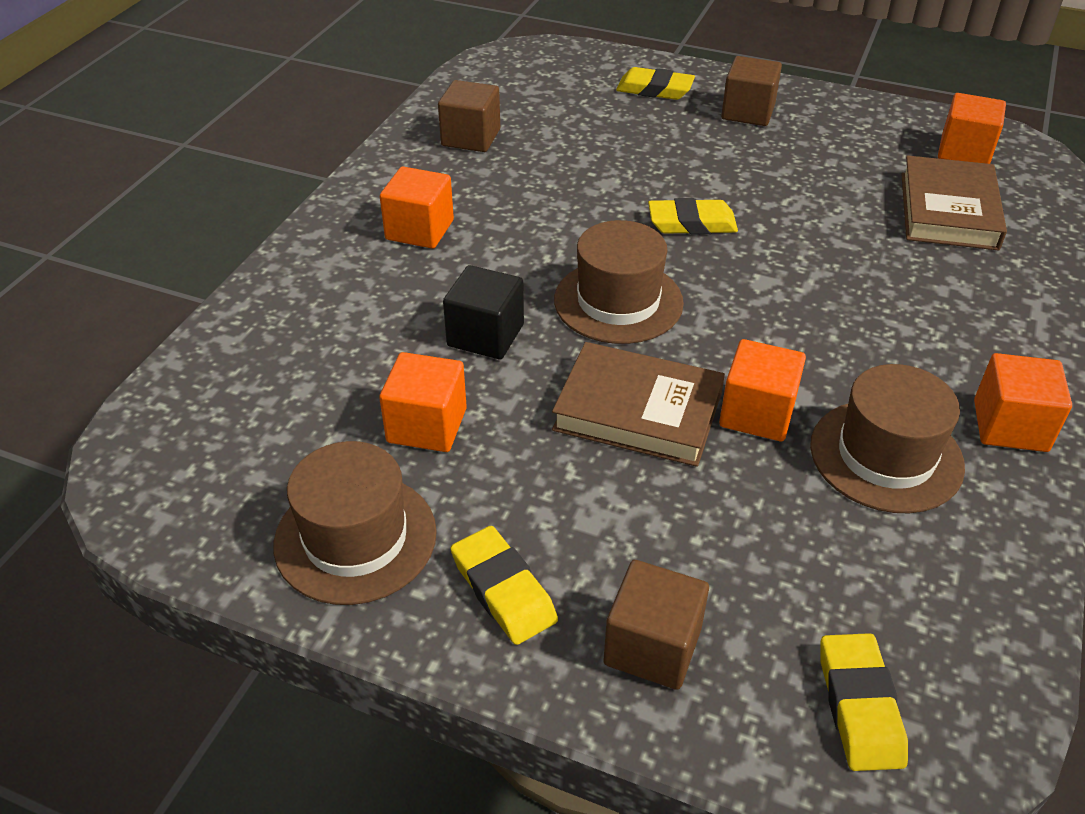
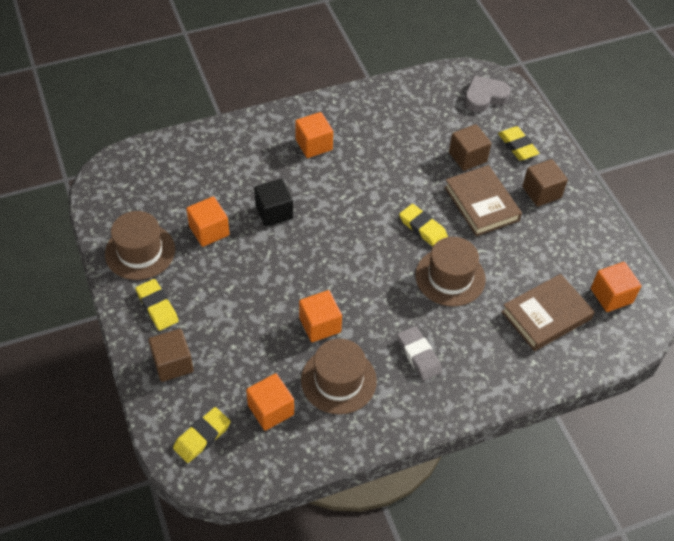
camera: 45 degrees right, 10 degrees up
brown cube [438,80,500,152] -> brown cube moved to [449,124,491,171]
yellow eraser [451,526,558,645] -> yellow eraser turned 45 degrees counterclockwise [135,279,179,331]
brown book [552,342,725,467] -> brown book moved to [444,165,522,236]
brown hat [554,220,684,344] -> brown hat moved to [416,237,486,307]
orange cube [974,353,1072,452] -> orange cube moved to [246,373,294,431]
none -> grey eraser [397,326,442,381]
none -> grey heart [464,76,510,113]

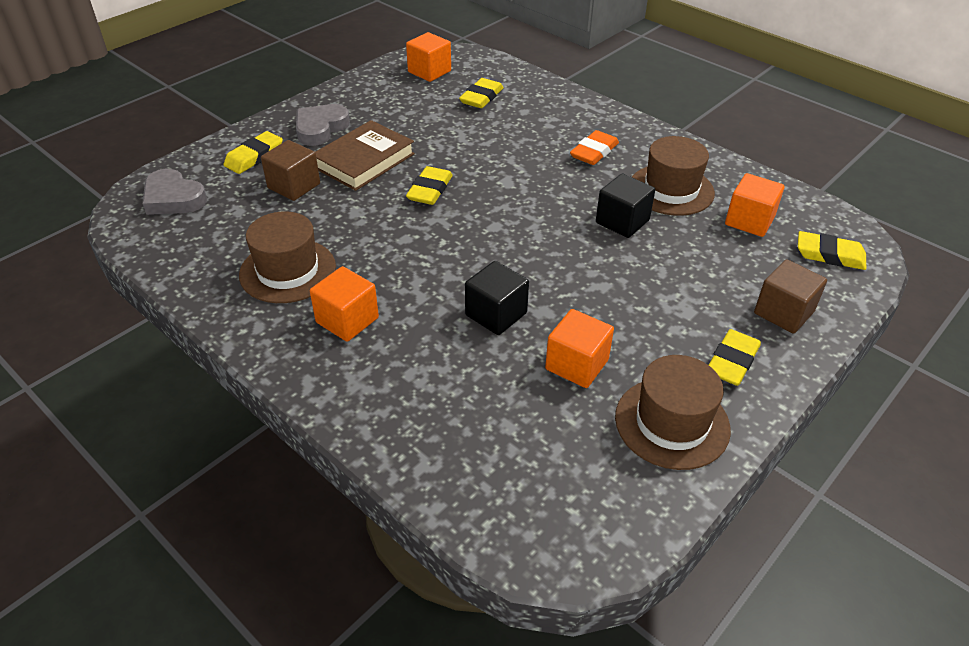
camera: 115 degrees left, 10 degrees down
orange cube [299,290,342,342] -> black cube [596,173,655,238]
grey eraser [397,326,442,381] -> orange eraser [570,130,619,165]
brown hat [416,237,486,307] -> brown hat moved to [239,211,336,303]
brown book [501,274,595,351] -> yellow eraser [459,78,503,108]
brown cube [522,159,568,207] -> grey heart [296,104,350,146]

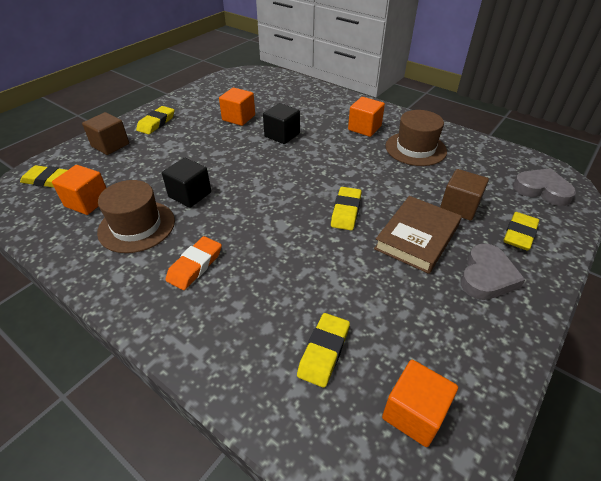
camera: 175 degrees right, 0 degrees up
brown hat [615,355,731,470] -> none

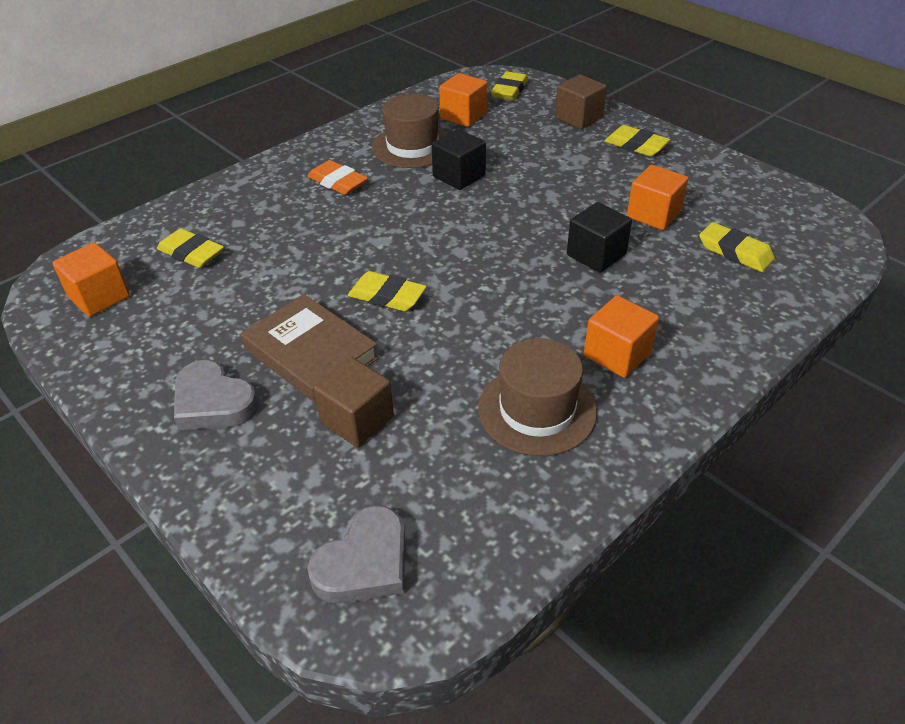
camera: 100 degrees right, 0 degrees up
yellow eraser [503,212,539,251] -> yellow eraser moved to [699,222,775,272]

